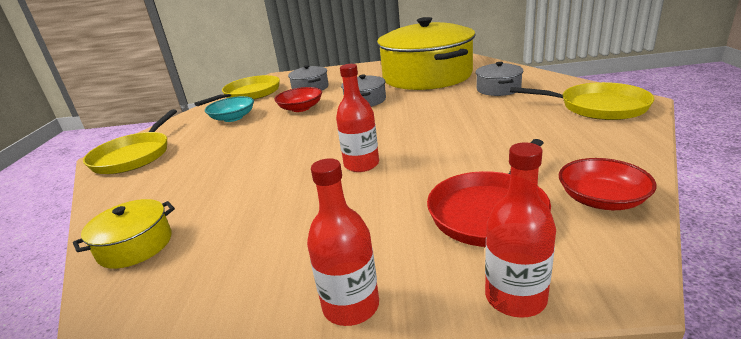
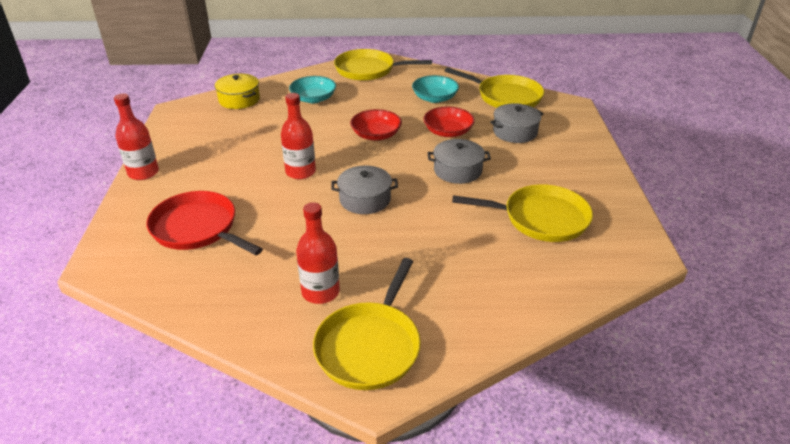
camera: 85 degrees right, 10 degrees up
yellow pot [377,17,476,90] -> yellow pan [452,184,593,242]
grey pot [475,62,523,96] -> grey pot moved to [331,166,398,214]
red bottle [485,142,556,318] -> red bottle moved to [296,202,340,304]
red bowl [559,158,656,210] -> red bowl moved to [350,109,402,141]
none -> turquoise bowl [289,76,336,103]

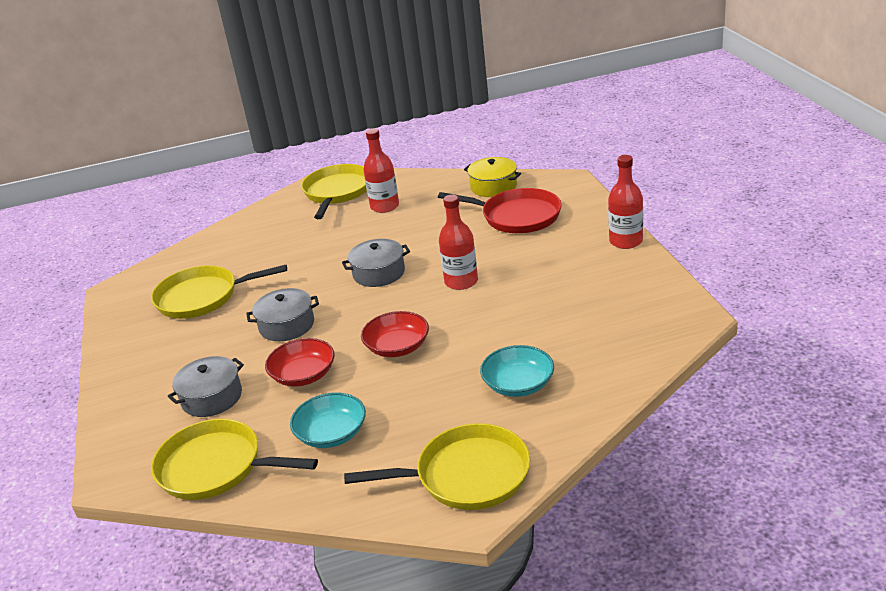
camera: 170 degrees right, 5 degrees down
yellow pot [215,74,260,109] -> yellow pot moved to [464,157,521,197]

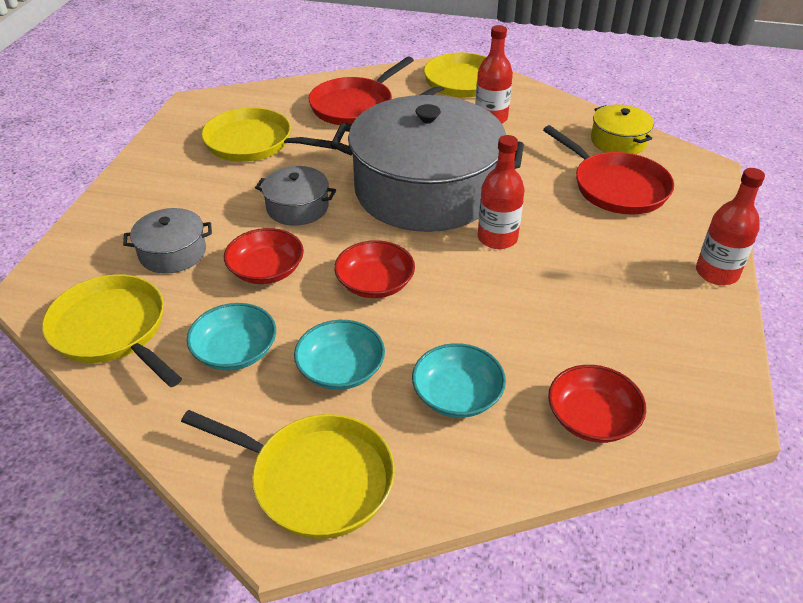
camera: 25 degrees right, 10 degrees up
grey pot [342,239,410,287] -> grey pot [331,95,524,232], size x2.37
none -> turquoise bowl [294,320,385,390]
none -> red pan [309,56,414,125]
none -> red bowl [548,365,646,443]

